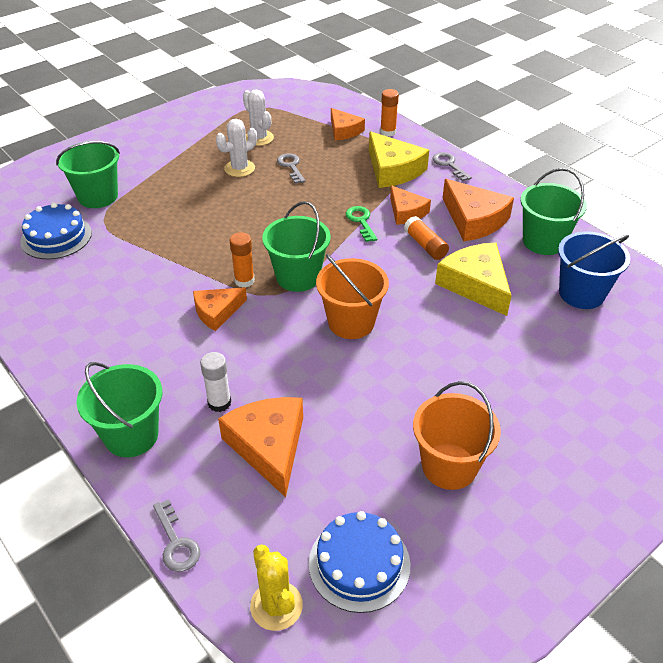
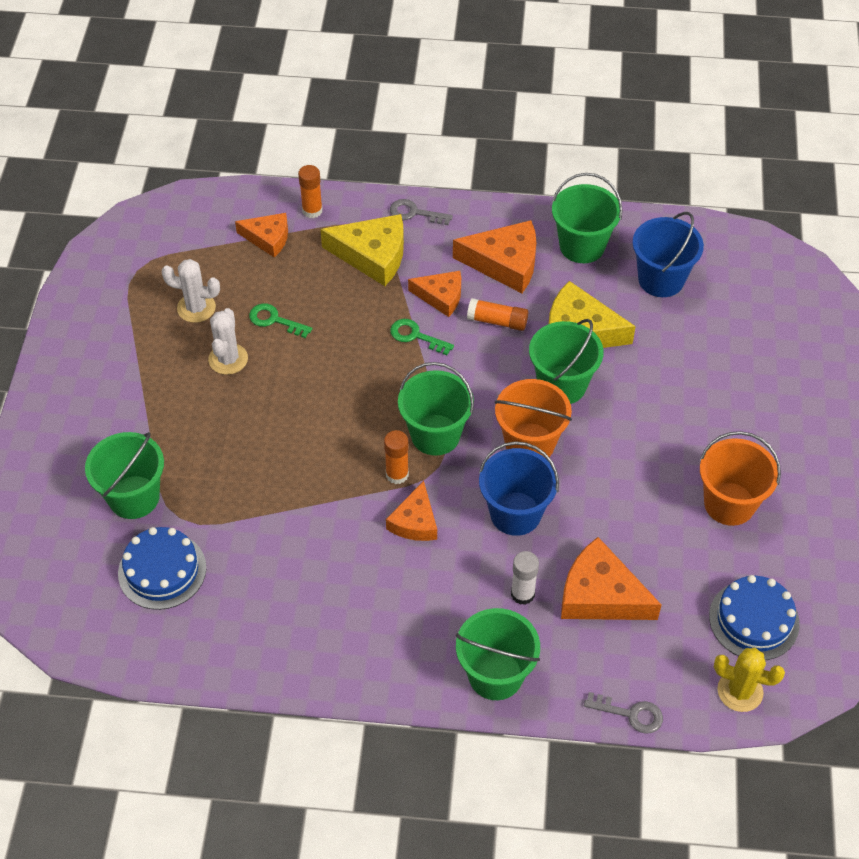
camera: 45 degrees left, 10 degrees up
grey key [277,153,305,184] -> green key [249,303,312,338]
none -> blue bucket [479,441,559,536]
none -> green bucket [529,319,604,404]

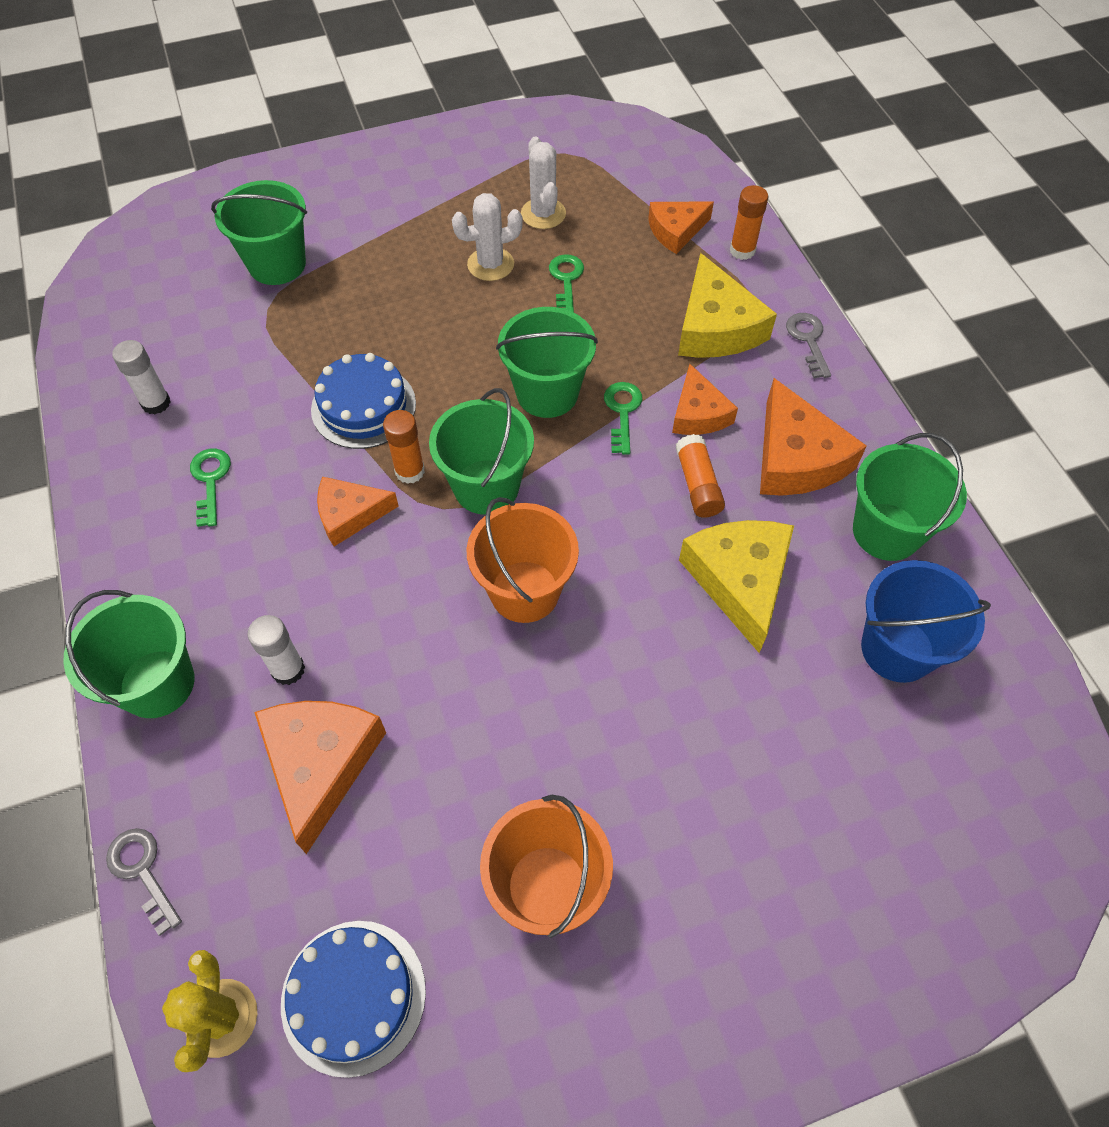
camera: 65 degrees right, 5 degrees up
blue cake [118,527,206,610] -> blue cake moved to [311,353,416,449]
orange cheese [235,213,288,258] -> orange cheese turned 75 degrees clockwise [648,201,714,254]
blue bucket [479,441,559,536] -> none
green bucket [529,319,604,404] -> green bucket moved to [496,307,598,418]
grey key [584,692,663,734] -> grey key turned 150 degrees clockwise [106,828,182,936]
none -> white glue stick [112,340,171,414]
none -> green key [190,449,231,527]

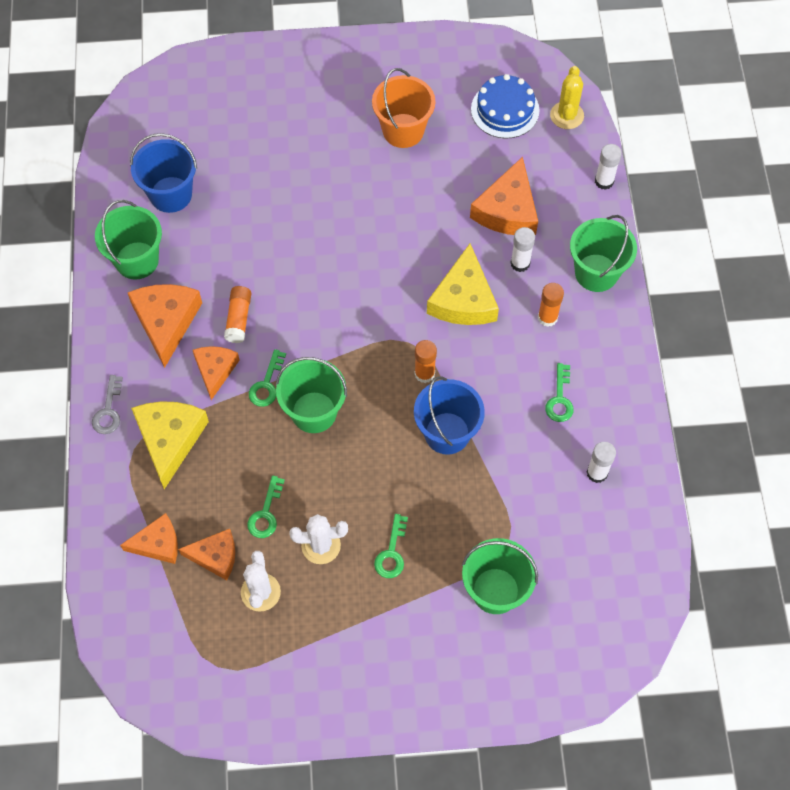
camera: 165 degrees left, 5 degrees up
grey key [106,828,182,936] -> white glue stick [595,144,622,190]
blue cake [311,353,416,449] -> blue bucket [414,376,485,455]
orange cheese [317,477,399,546] -> orange cheese moved to [178,529,235,580]
green bucket [429,388,534,515] -> none
orange bucket [467,497,579,623] -> none
yellow cheese [679,520,794,653] -> yellow cheese moved to [427,244,499,325]
orange glue stick [730,185,768,260] -> orange glue stick moved to [538,283,564,327]
none -> green key [374,514,408,578]

